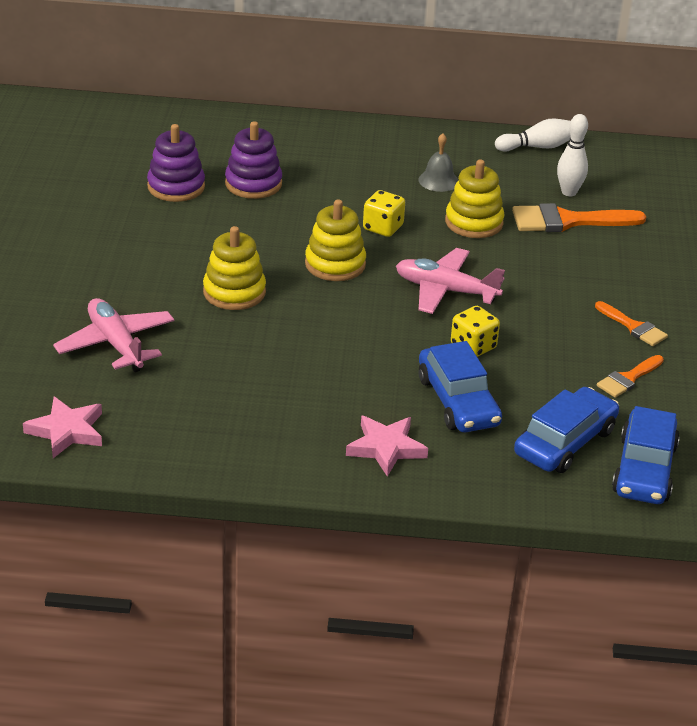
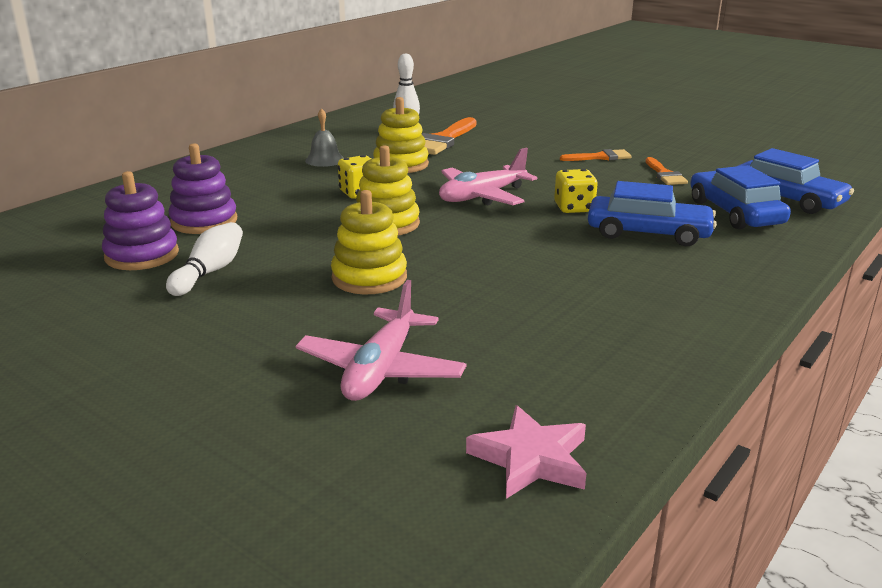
camera: 55 degrees left, 10 degrees down
pink plane [53,298,175,372] -> pink plane turned 75 degrees counterclockwise [296,280,467,401]
pink star [346,416,428,477] -> none
white bowling pin [495,119,571,152] -> white bowling pin moved to [166,222,243,296]

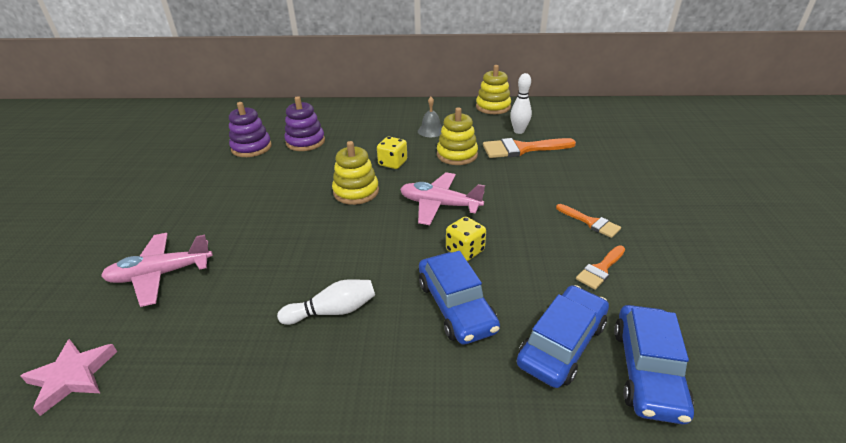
camera: 55 degrees right, 10 degrees up
white bowling pin [166,222,243,296] -> white bowling pin moved to [277,279,375,325]
yellow stacking toy [331,190,407,294] -> yellow stacking toy moved to [476,65,511,114]

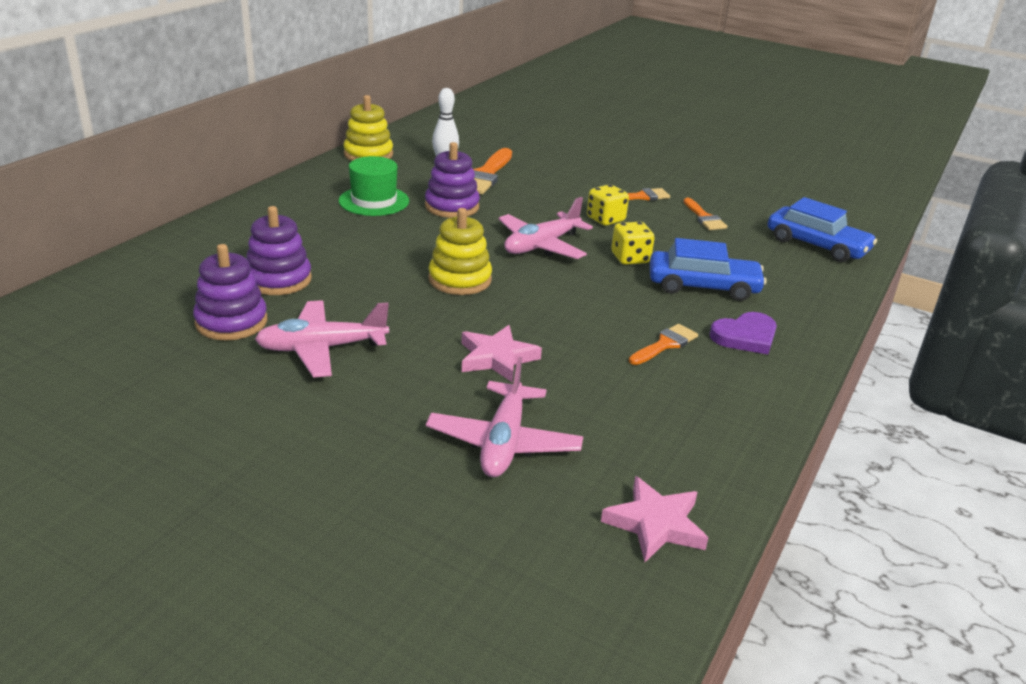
camera: 65 degrees left, 5 degrees down
white bowling pin [277,279,375,325] -> orange brush [629,324,698,365]
yellow dice [377,137,407,169] -> yellow dice moved to [587,184,629,226]
grey bell [418,97,442,137] -> green hat [339,156,409,216]
yellow stacking toy [437,107,478,165] -> purple stacking toy [425,142,480,218]
blue car [517,285,609,388] -> none
none -> pink plane [255,300,389,378]
none -> pink star [462,325,542,383]
none -> purple heart [710,312,777,354]

